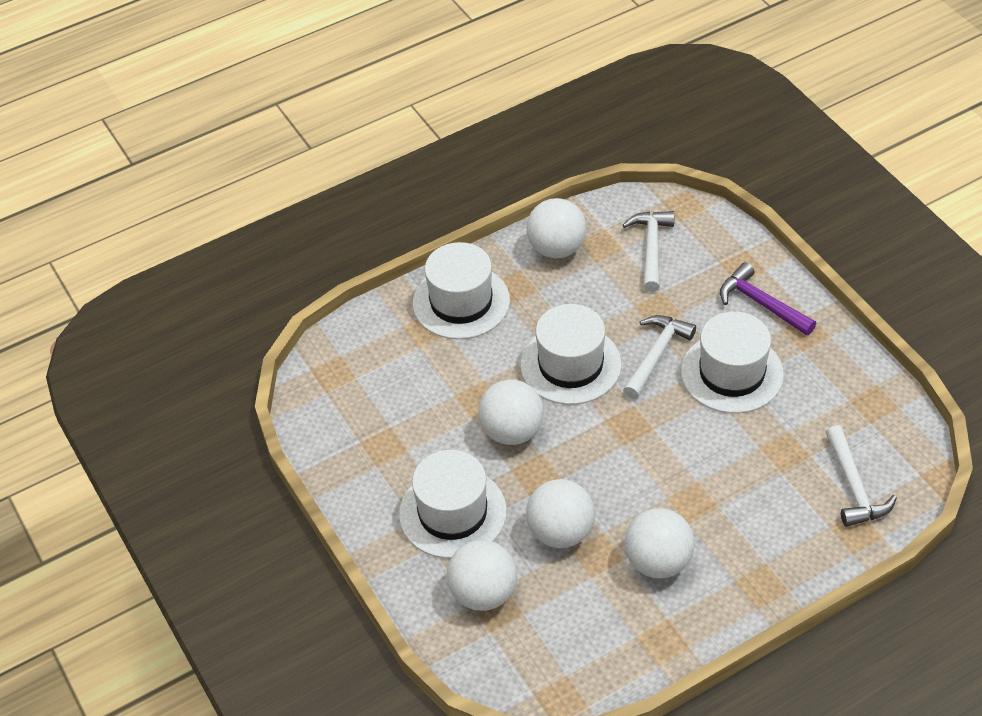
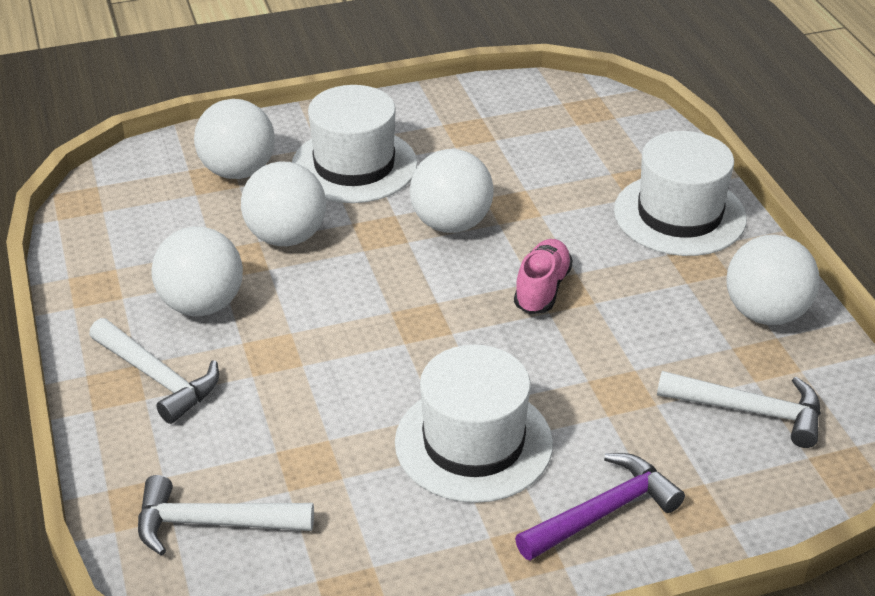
camera: 100 degrees right, 10 degrees down
white hat [520,304,622,405] -> pink shoe [514,239,573,314]
white hammer [623,315,696,399] -> white hammer moved to [89,318,219,424]

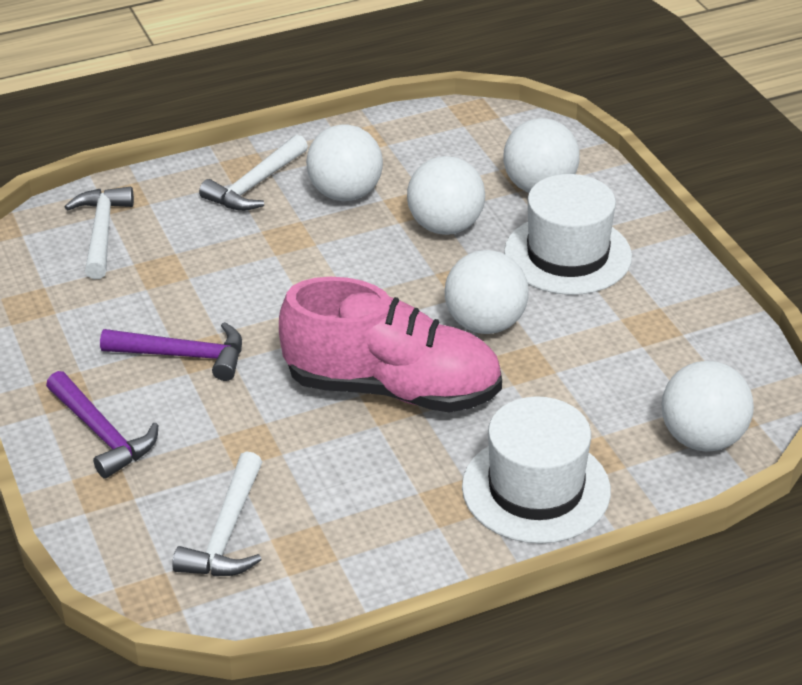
camera: 85 degrees right, 0 degrees up
white hat [395,345,553,503] -> purple hammer [100,322,242,381]
pink shoe [514,239,573,314] -> pink shoe [279,277,502,413], size x2.11
white ball [726,235,819,325] -> white ball moved to [661,361,754,452]

